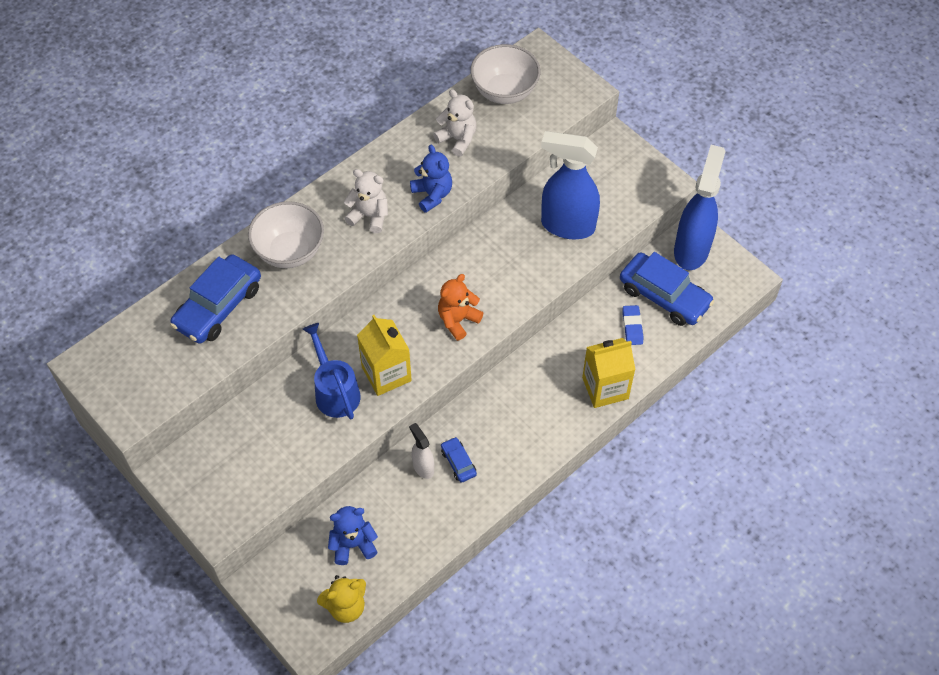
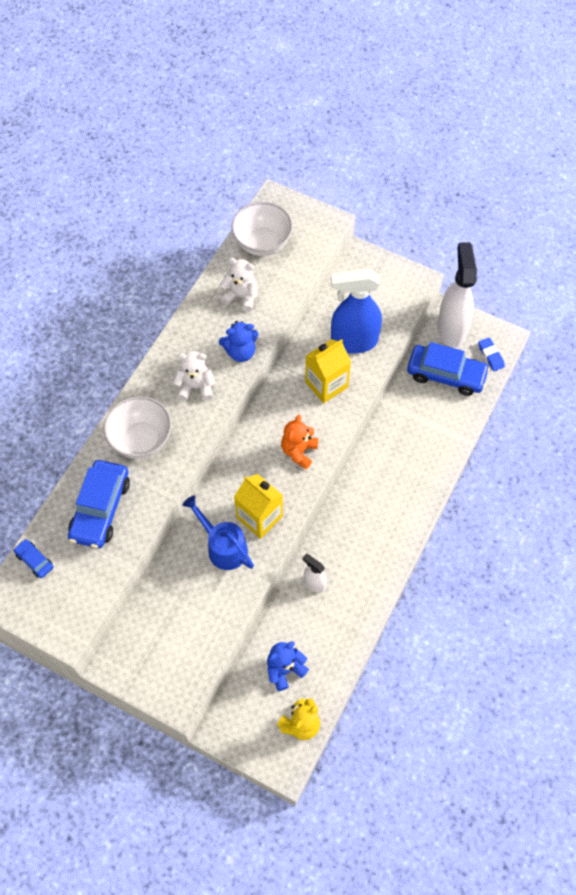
camera: 20 degrees left, 5 degrees up
blue teddy bear [410,145,452,213] -> blue teddy bear turned 120 degrees clockwise [219,321,259,362]
blue car [441,437,477,483] -> blue car moved to [14,539,53,578]
yellow carton [582,338,636,408] -> yellow carton moved to [305,339,351,403]
blue eraser [623,305,643,345] -> blue eraser moved to [478,337,505,371]
blue spray bottle [674,145,726,270] -> white spray bottle [437,242,477,348]

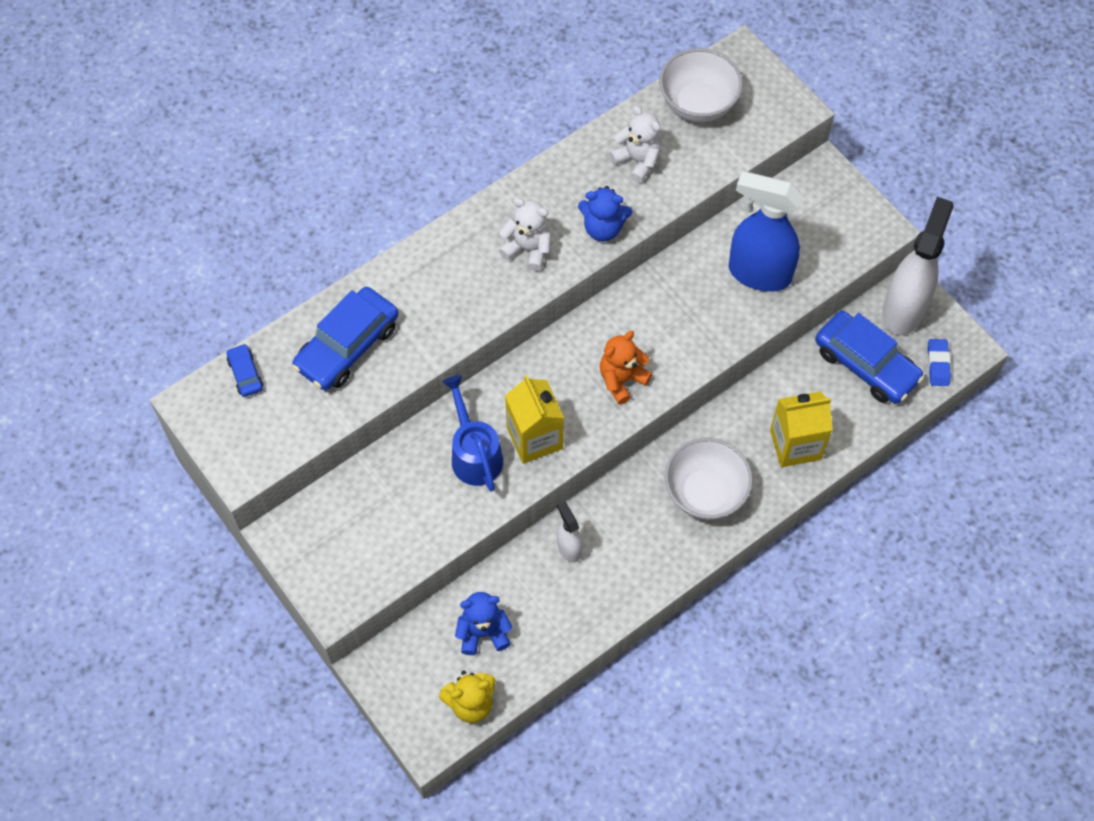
camera: 25 degrees right, 0 degrees up
white bowl [104,396,172,459] -> white bowl moved to [665,438,753,520]
yellow carton [305,339,351,403] -> yellow carton moved to [770,391,833,467]

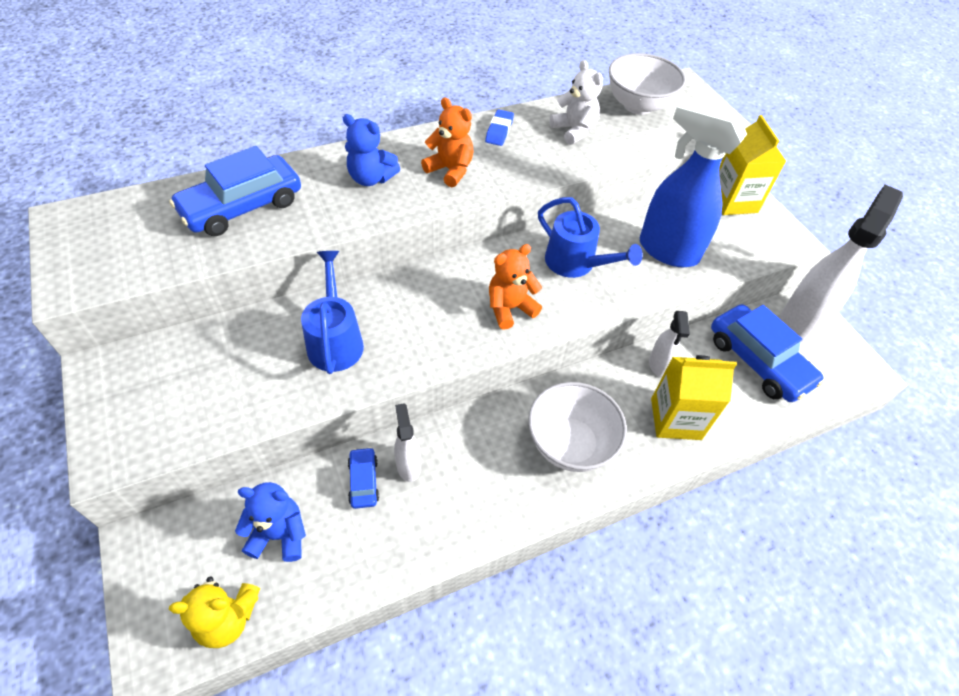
camera: 10 degrees right, 10 degrees down
blue car [227,344,263,397] -> blue car moved to [348,447,379,509]
white teddy bear [499,198,551,271] -> orange teddy bear [421,98,474,187]
yellow carton [505,375,564,464] -> yellow carton moved to [719,115,787,215]
blue teddy bear [578,186,632,241] -> blue teddy bear moved to [343,114,400,186]
blue eraser [928,339,951,386] -> blue eraser moved to [485,110,514,146]
none -> blue watering can [538,197,643,278]
none -> white spray bottle [649,311,690,377]

